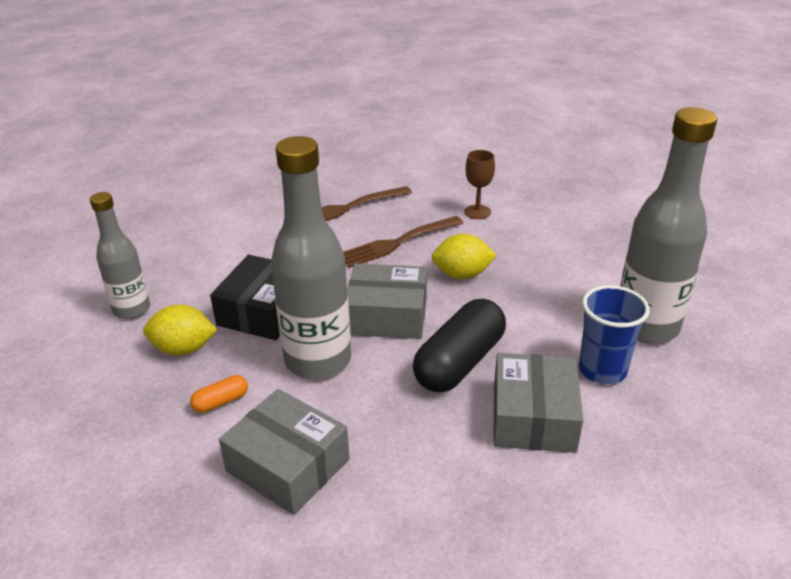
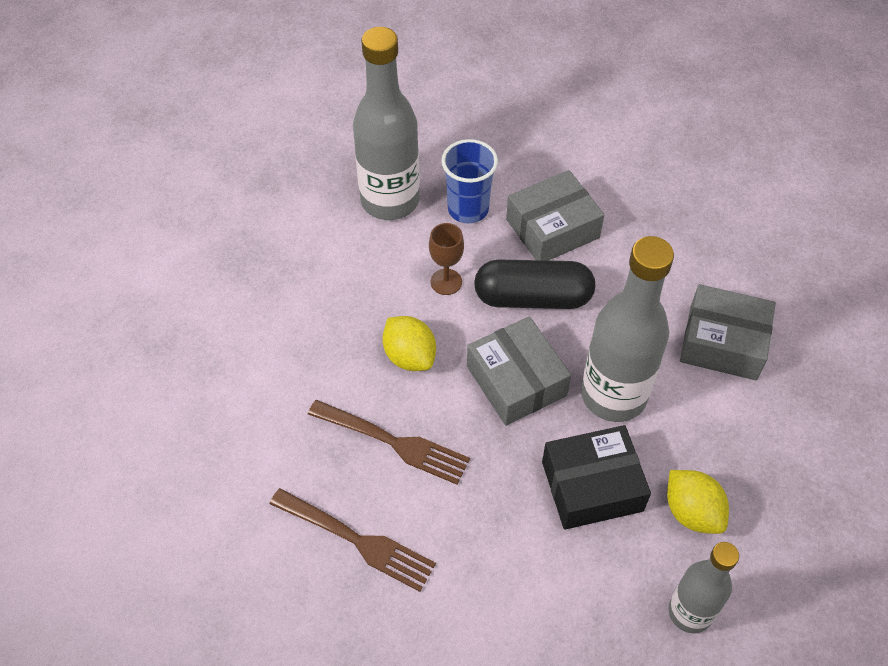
camera: 125 degrees left, 20 degrees up
orange capsule [190,375,248,413] -> none
grey box [219,389,350,515] -> grey box turned 75 degrees counterclockwise [680,284,776,380]
brown goblet [464,150,495,219] -> brown goblet moved to [429,223,464,295]

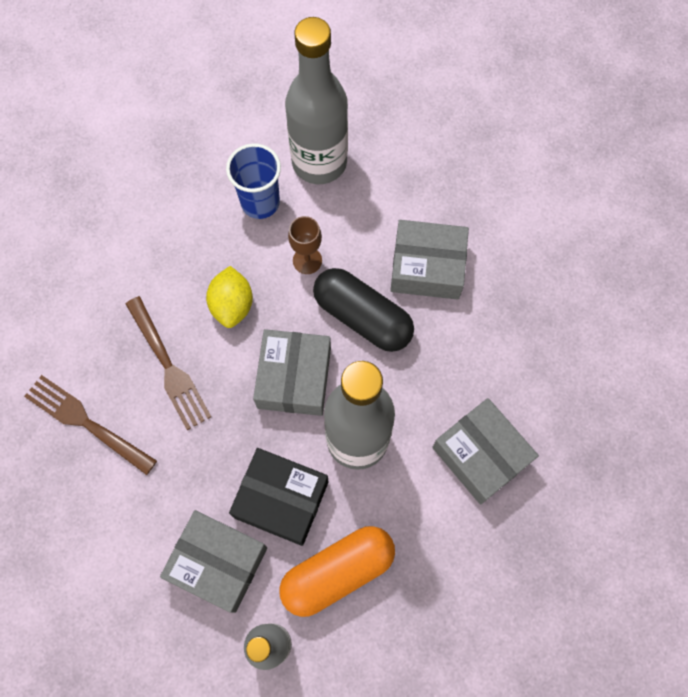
camera: 35 degrees right, 15 degrees up
brown fork [269,488,436,592] -> brown fork turned 150 degrees clockwise [24,375,157,475]
blue cup [441,139,498,223] -> blue cup moved to [226,143,281,219]
yellow lemon [667,470,729,534] -> orange capsule [279,526,395,617]
none -> grey box [160,510,267,613]

